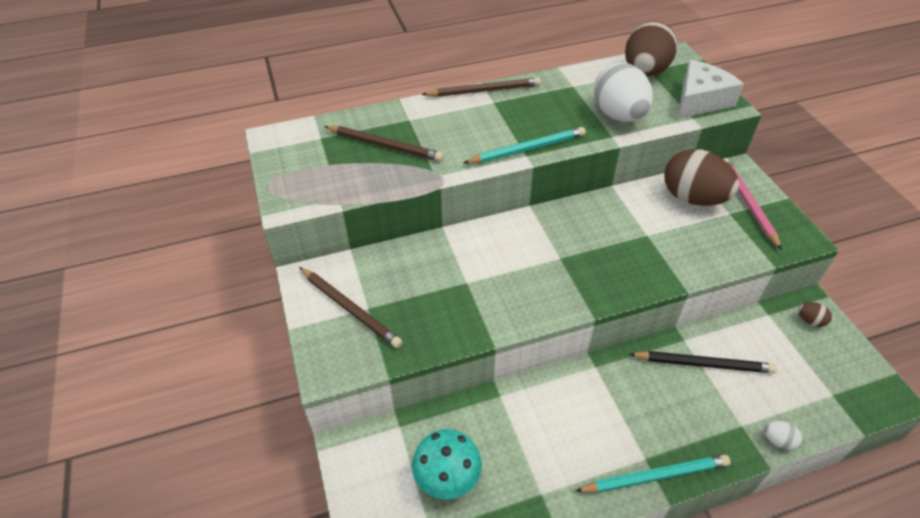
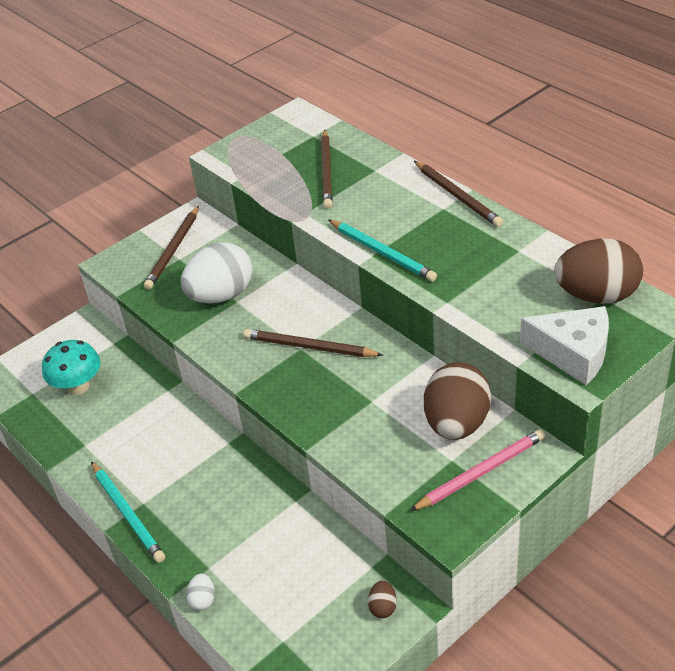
camera: 70 degrees right, 5 degrees down
white egg [594,63,653,122] -> white egg moved to [181,242,252,303]
black pencil [629,351,777,373] -> none
none -> brown pencil [244,329,383,357]

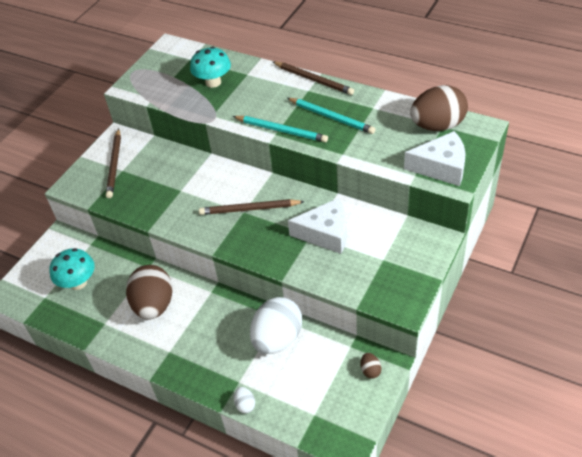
camera: 20 degrees left, 5 degrees up
turquoise pencil [91,462,165,563] -> turquoise pencil moved to [287,98,375,134]
white egg [181,242,252,303] -> white egg moved to [250,297,302,354]
brown pencil [321,130,333,209] -> turquoise mushroom [190,46,231,88]
pink pencil [410,429,545,511] -> none
brown egg [424,362,491,440] -> brown egg moved to [126,265,172,320]
none -> white cheese [288,198,347,254]

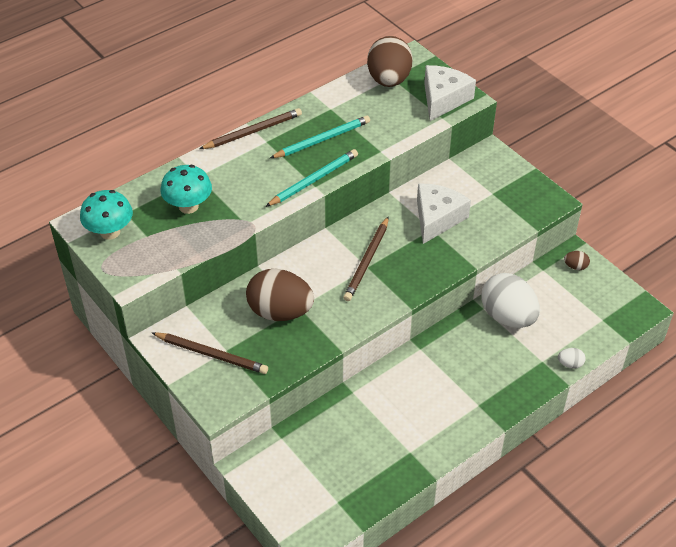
camera: 70 degrees left, 0 degrees up
turquoise mushroom [49,248,95,290] -> turquoise mushroom moved to [80,190,133,240]
brown egg [126,265,172,320] -> brown egg moved to [246,269,314,321]

